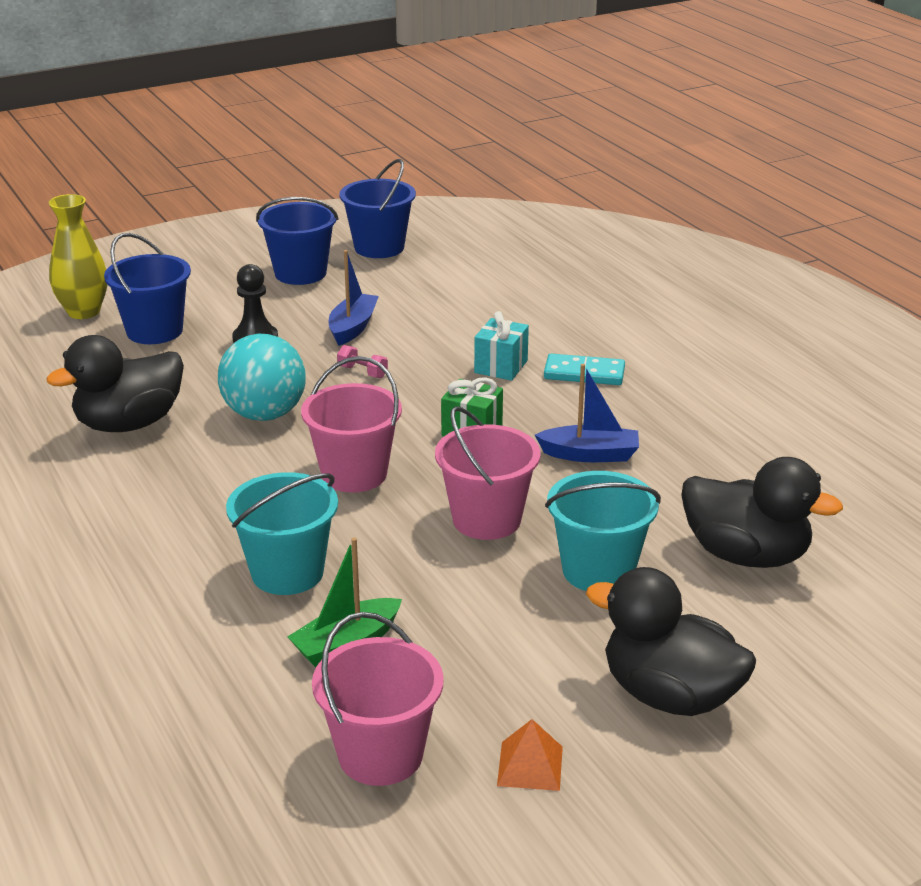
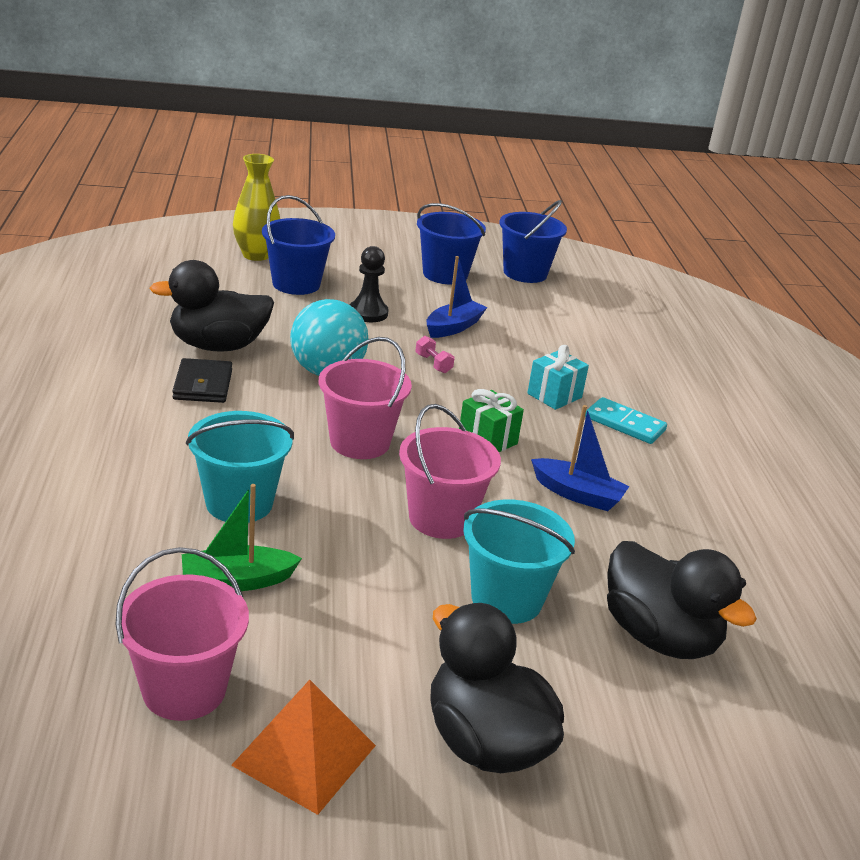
camera: 20 degrees right, 0 degrees up
orange pyramid [497,719,563,791] -> orange pyramid [231,680,376,815], size x1.64
none -> black wallet [172,358,232,403]

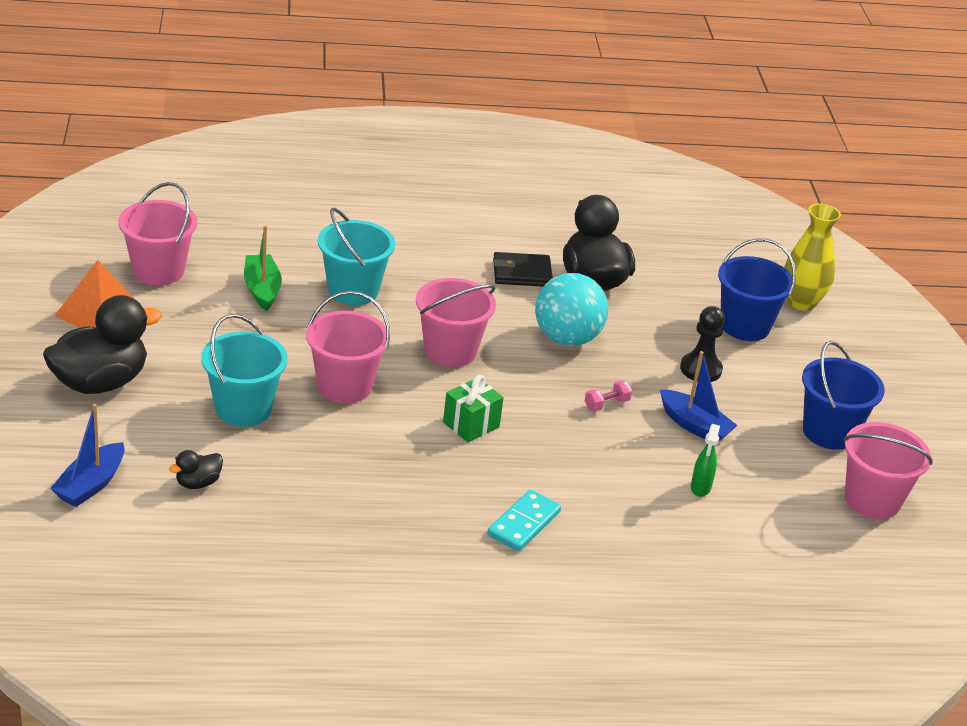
camera: 90 degrees right, 5 degrees up
blue bucket [499,200,567,283] -> pink bucket [843,422,933,519]
turquoise gift [527,345,589,410] -> none
blue boat [531,405,629,511] -> blue boat moved to [50,404,125,507]
black duck [607,541,757,659] -> black duck [169,450,223,489], size x0.45
none -> green spray bottle [691,424,720,497]

